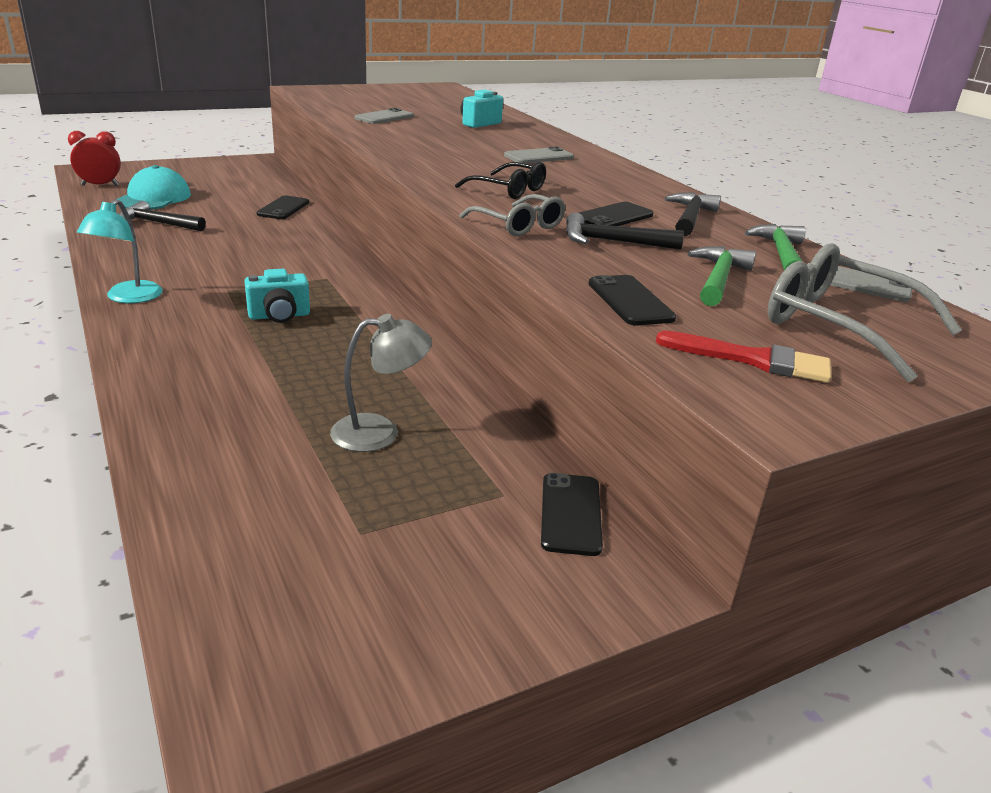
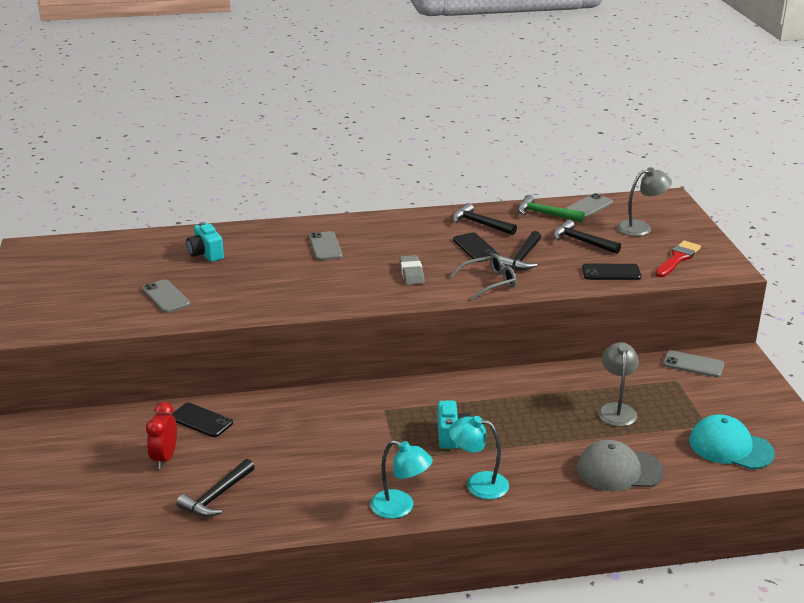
camera: 70 degrees left, 0 degrees up
red clock [68,131,121,186] -> red clock moved to [146,402,177,469]
turquoise cap [117,165,191,210] -> turquoise cap moved to [689,415,775,469]
black glasses [455,162,546,199] -> grey eraser [399,255,425,285]
black phone [541,473,603,556] -> grey phone [663,350,724,377]
green hammer [688,246,756,306] -> black hammer [553,220,621,254]
grey glasses [768,243,962,382] -> grey lamp [617,167,672,236]
none -> turquoise lamp [449,416,509,499]
none -> grey cap [577,440,664,491]

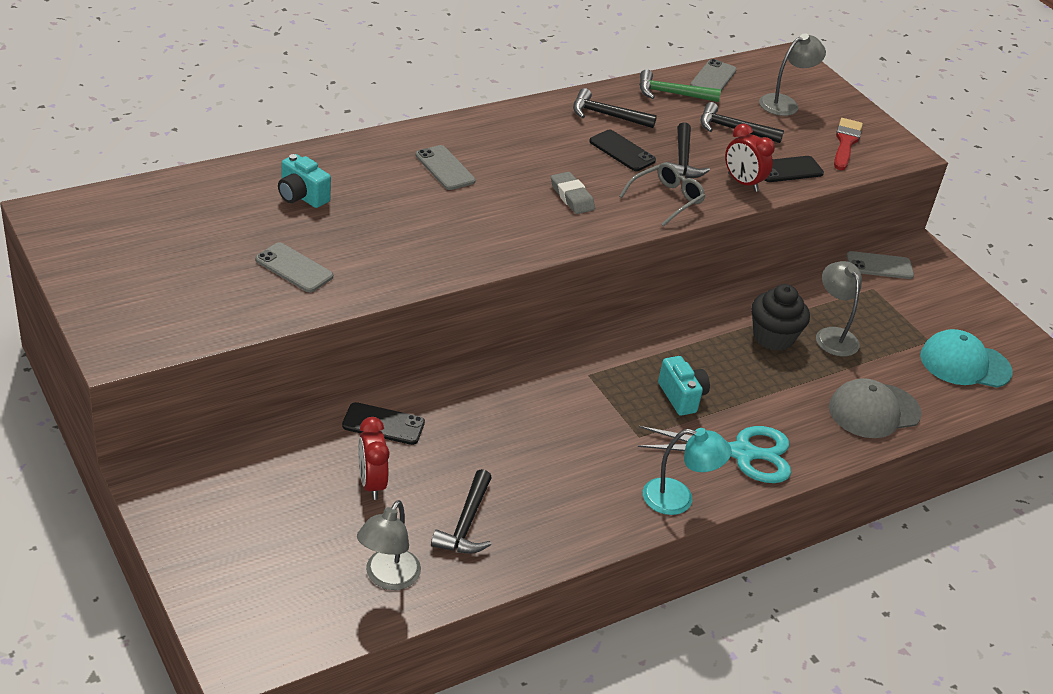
camera: 25 degrees left, 10 degrees up
turquoise lamp [449,416,509,499] -> turquoise scissors [638,426,791,483]
none -> grey lamp [357,500,421,590]
none -> red clock [725,124,775,192]
none -> black cupcake [751,284,810,351]

